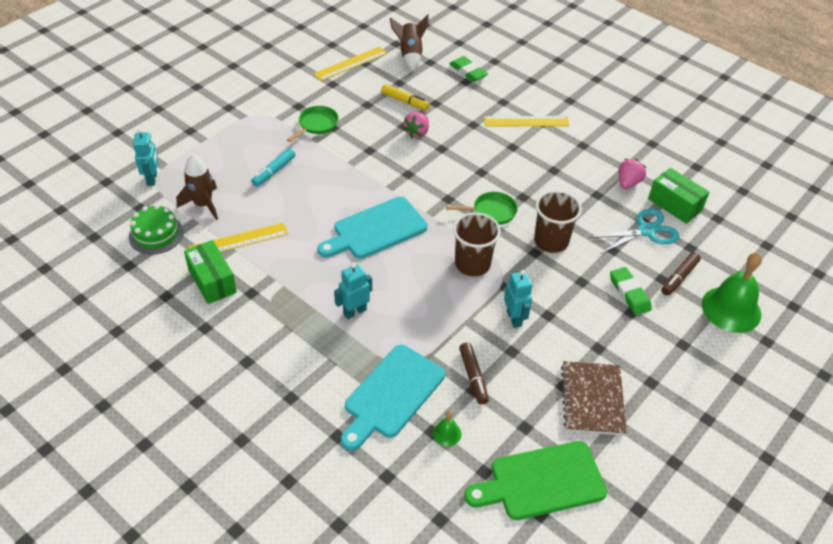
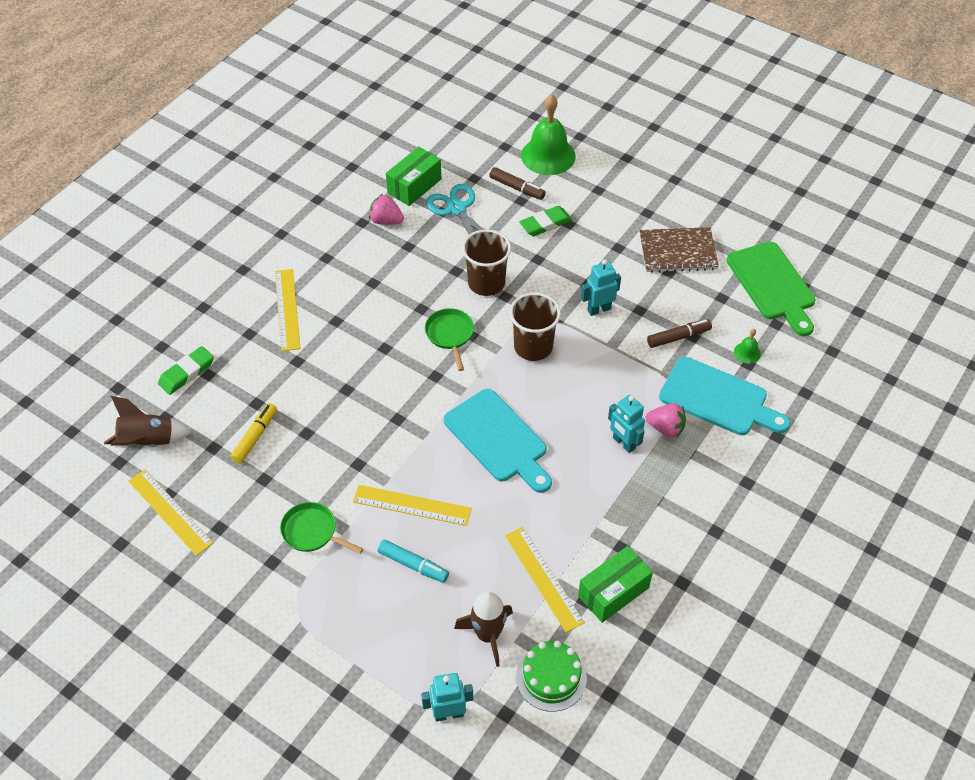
camera: 95 degrees left, 5 degrees up
pink strawberry [403,112,429,138] -> pink strawberry moved to [646,403,686,438]
none -> yellow ruler [353,485,472,526]

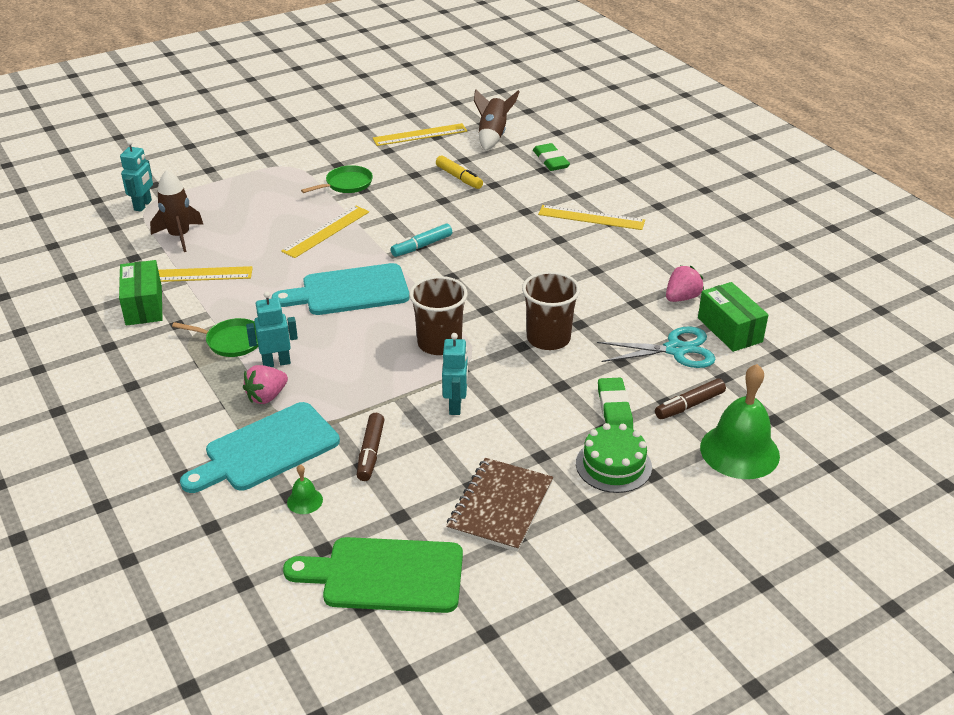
camera: 115 degrees right, 15 degrees down
turquoise marker [378,540,449,583] -> turquoise marker moved to [390,224,452,257]
green pan [425,308,474,371] -> green pan moved to [172,318,258,357]
green cake [516,641,587,712] -> green cake moved to [576,423,652,493]

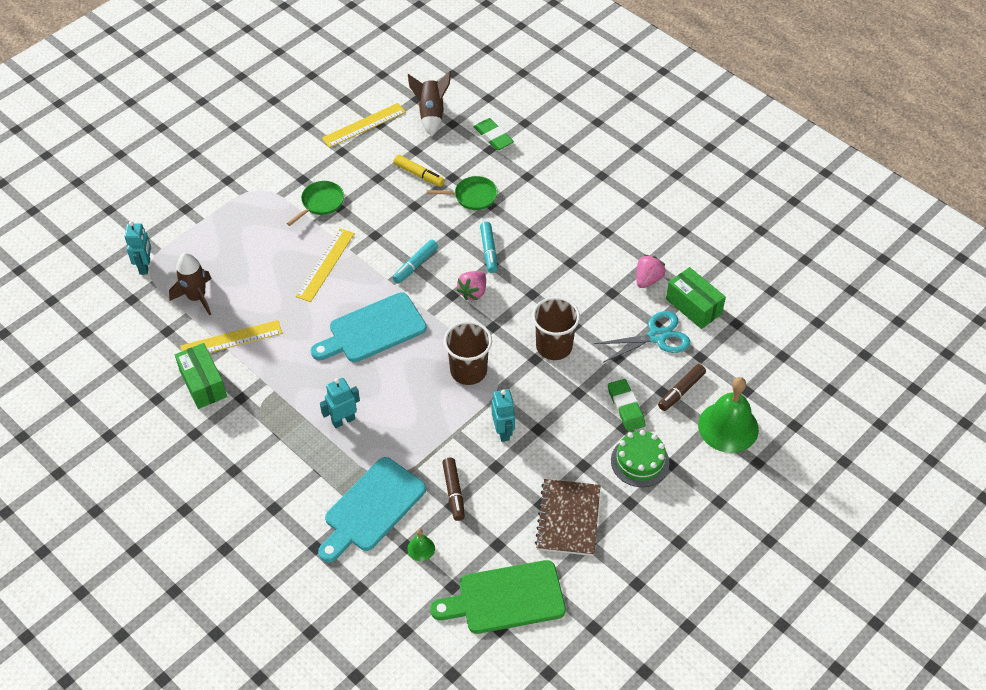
camera: 15 degrees left, 15 degrees up
green pan [172,318,258,357] -> green pan moved to [427,176,498,210]
pink strawberry [243,365,288,404] -> pink strawberry moved to [456,271,486,300]
yellow ruler [538,205,645,230] -> none
none -> turquoise marker [480,222,498,273]

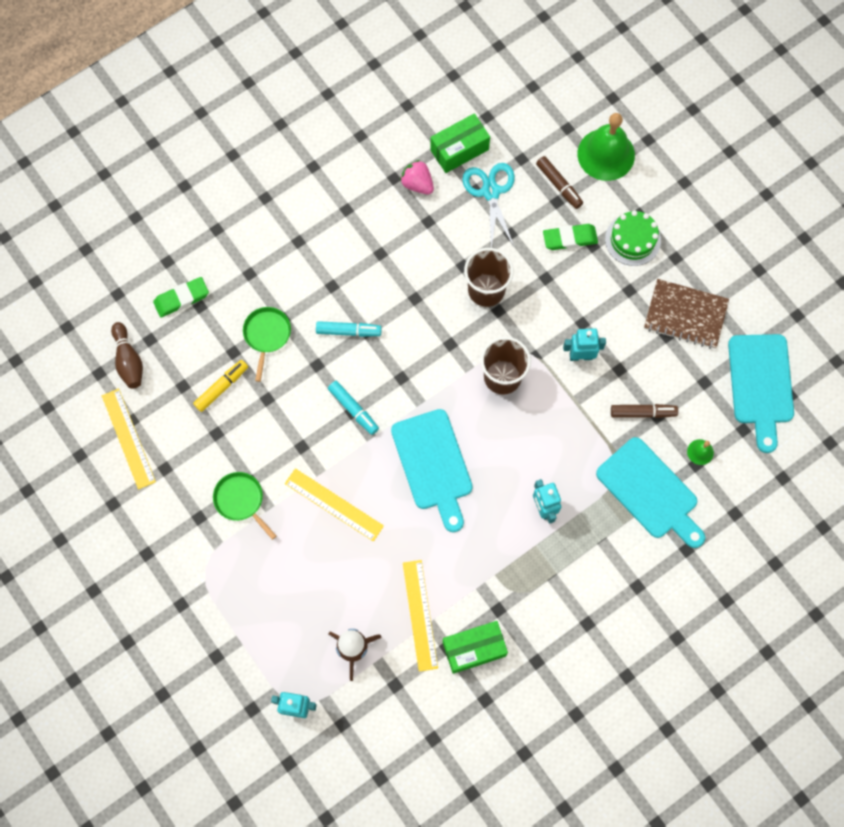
camera: 80 degrees left, 20 degrees up
brown rocket [408,71,451,137] -> brown bowling pin [111,322,143,389]
green cutting board [430,560,566,634] -> turquoise cutting board [728,334,794,453]
pink strawberry [456,271,486,300] -> none

